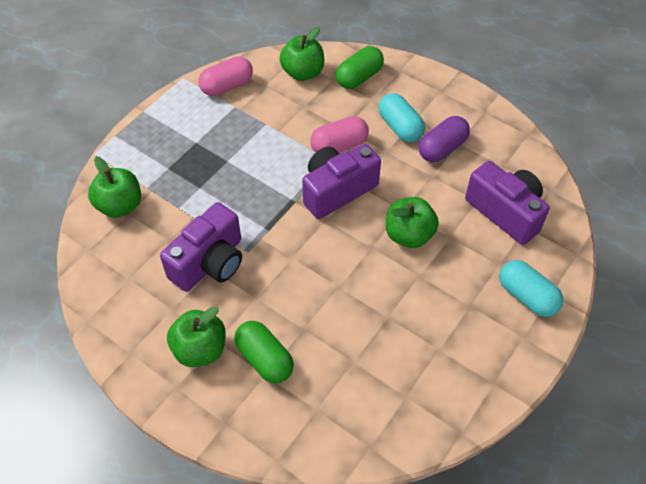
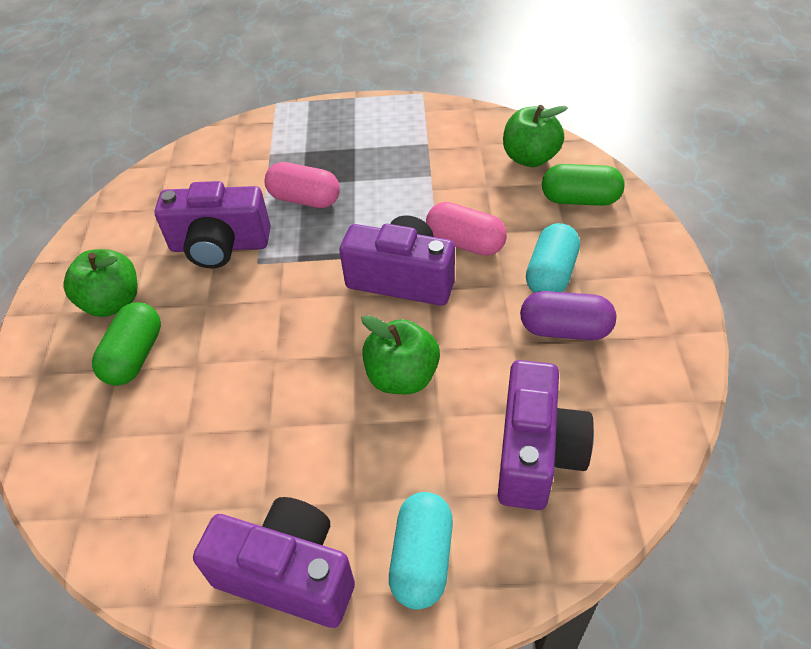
camera: 55 degrees right, 5 degrees down
green apple [88,156,141,218] -> none
pink capsule [198,56,253,96] -> pink capsule moved to [265,162,340,208]
none -> purple camera [193,497,355,628]

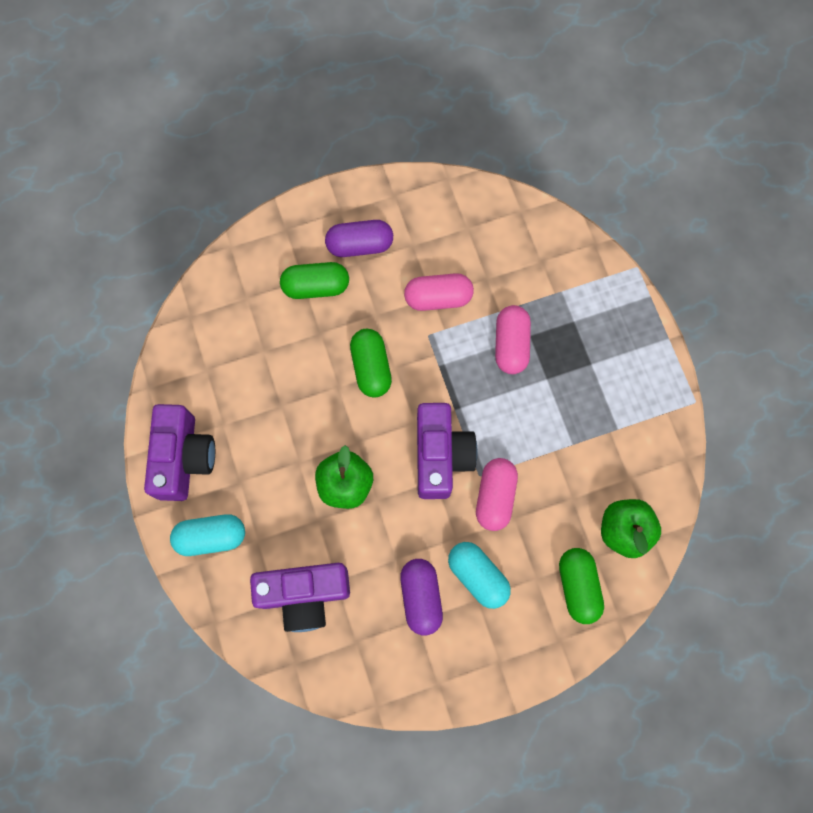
camera: 70 degrees right, 25 degrees up
green apple [63,249,138,317] -> purple capsule [325,220,393,257]
purple camera [155,181,271,269] -> pink capsule [404,273,474,311]
turquoise capsule [526,223,580,293] -> turquoise capsule turned 45 degrees clockwise [448,542,511,609]
none -> green capsule [350,329,392,398]

